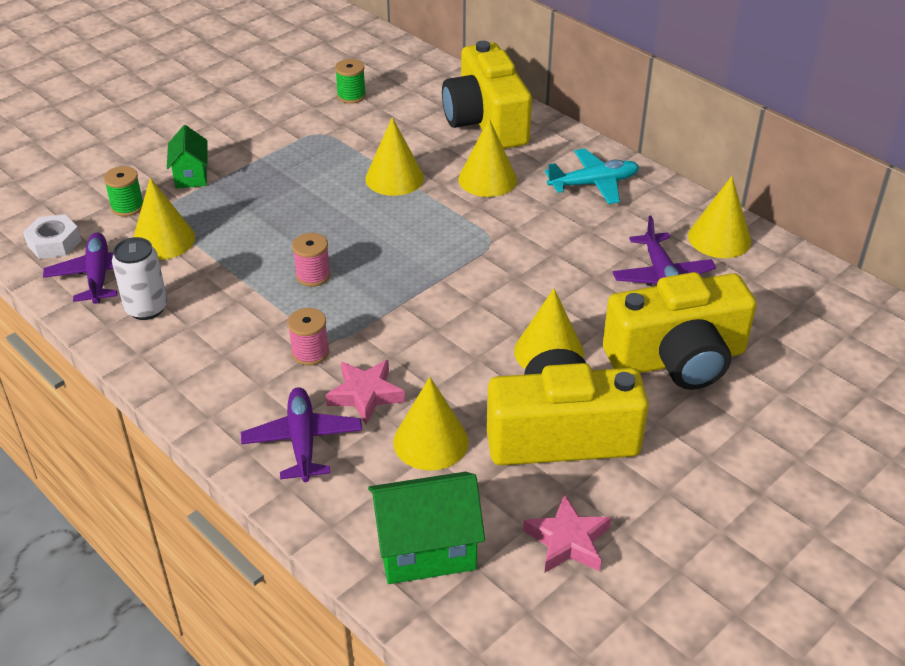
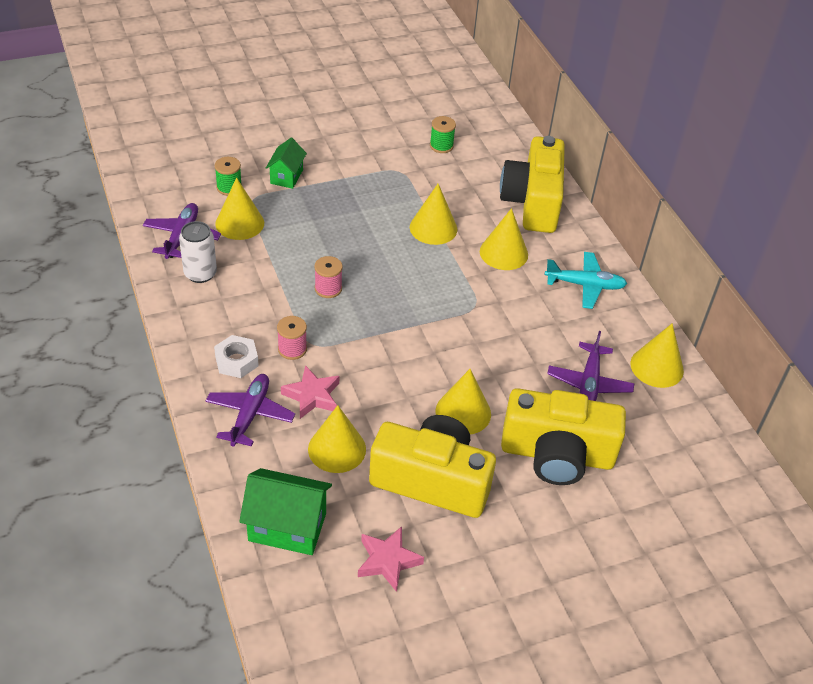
camera: 20 degrees right, 5 degrees up
white nut [23,214,81,259] -> white nut moved to [214,335,259,378]

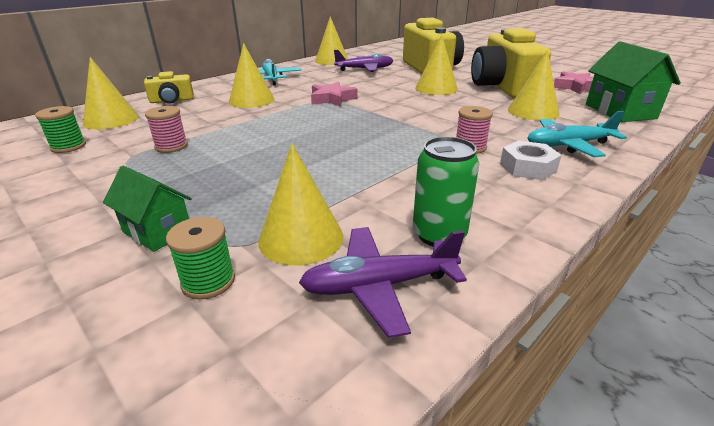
camera: 110 degrees left, 15 degrees down
white can [179,221,217,283] -> green can [413,137,479,246]
purple plane [206,374,295,447] -> turquoise plane [528,111,627,157]
green house [266,138,307,189] -> green house turned 45 degrees clockwise [103,166,192,252]
pink star [281,365,339,419] -> pink star moved to [311,82,358,107]
pink spool [314,256,343,298] -> pink spool moved to [145,106,188,153]
yellow cone [410,184,457,245] -> yellow cone moved to [83,57,139,130]
yellow camera [500,136,565,233] -> yellow camera [144,71,194,104], size x0.47

